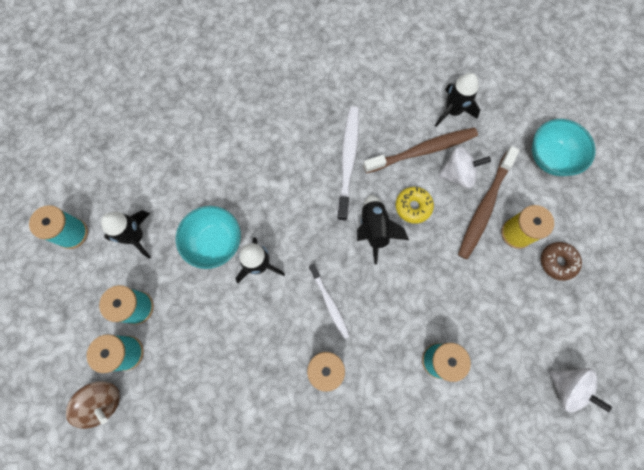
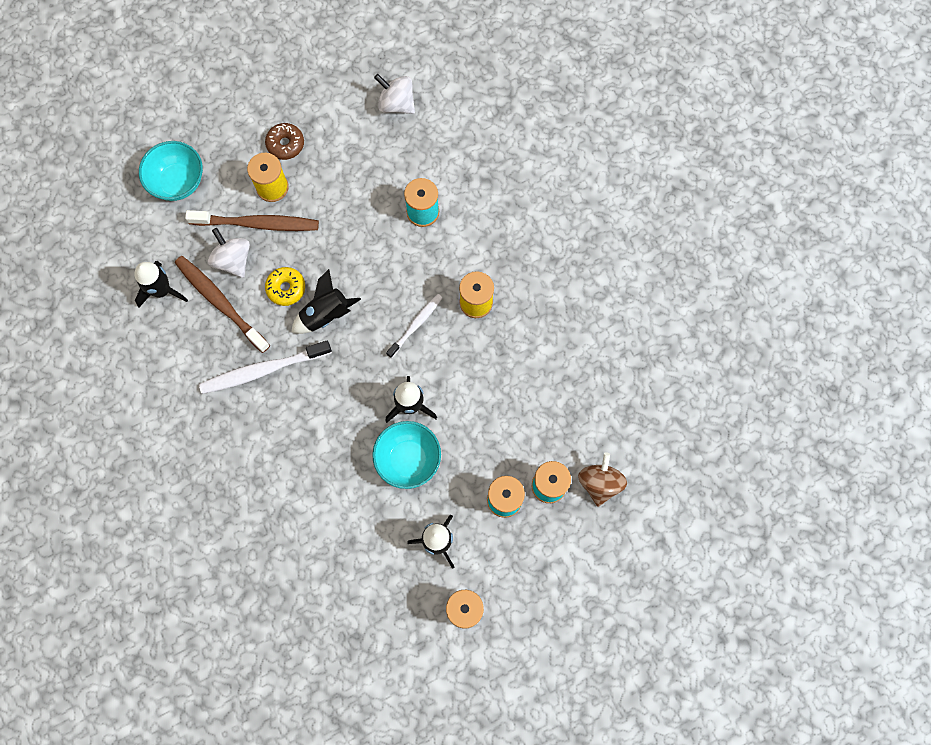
camera: 115 degrees left, 0 degrees up
white spinning top [550,368,612,413] -> white spinning top turned 75 degrees counterclockwise [374,74,415,114]

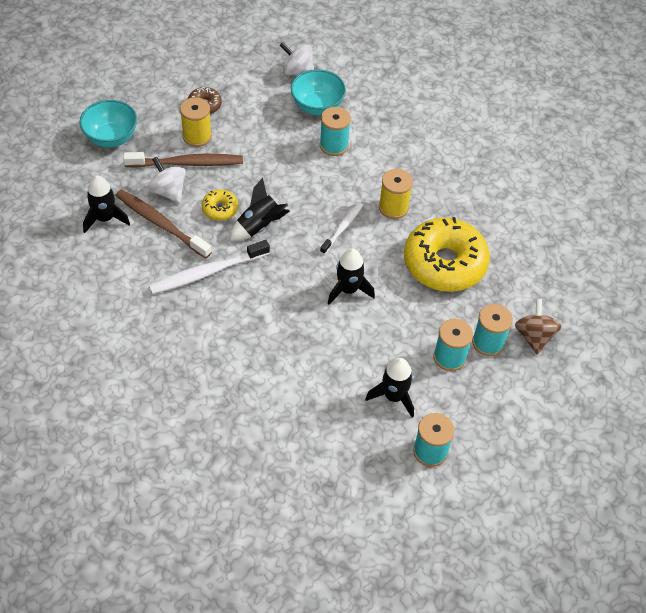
camera: 10 degrees left, 20 degrees down
turquoise bowl [372,421,441,489] -> turquoise bowl moved to [291,69,346,115]
none -> yellow donut [404,217,490,292]

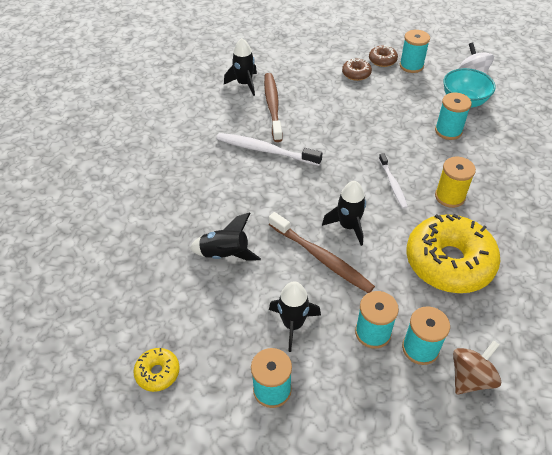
camera: 50 degrees right, 5 degrees down
turquoise bowl [80,100,137,147] -> none
brown toothbrush [123,152,243,168] -> brown toothbrush moved to [269,212,375,293]
white spinning top [148,157,186,203] -> none
yellow spool [180,97,212,147] -> brown donut [342,59,372,81]
yellow donut [201,190,238,221] -> yellow donut moved to [134,348,180,392]
black rocket [230,178,290,241] -> black rocket moved to [189,212,261,261]
white toothbrush [320,202,363,254] -> white toothbrush turned 90 degrees clockwise [379,153,408,209]
none -> turquoise spool [400,30,430,73]

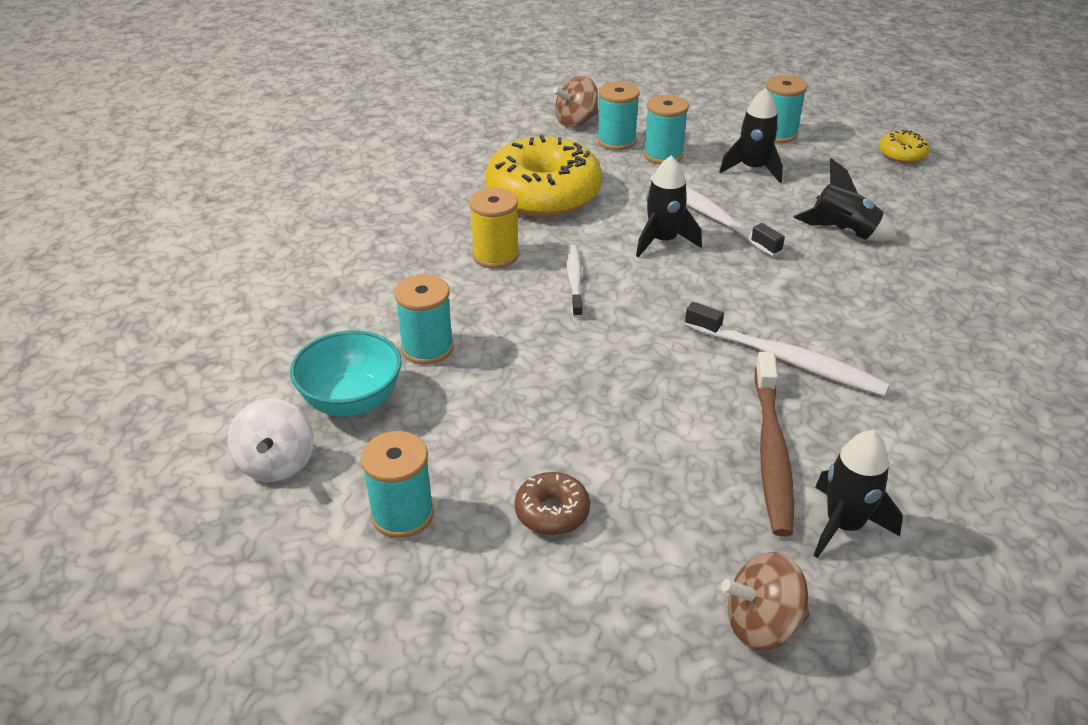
camera: 170 degrees left, 10 degrees down
brown toothbrush [269,212,375,293] -> white toothbrush [649,174,785,257]
brown donut [369,45,398,67] -> none
none -> brown spinning top [721,552,809,651]

